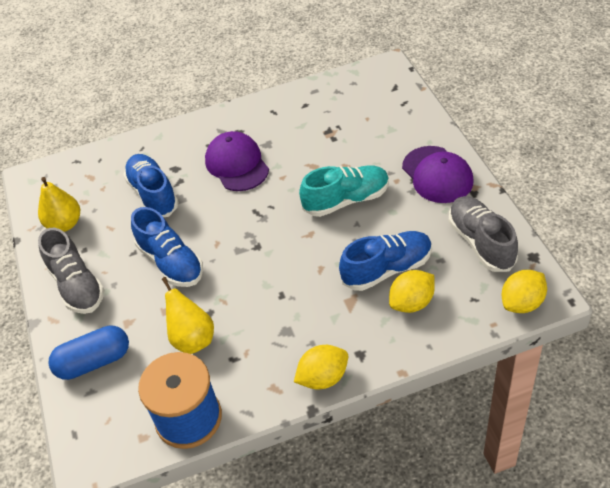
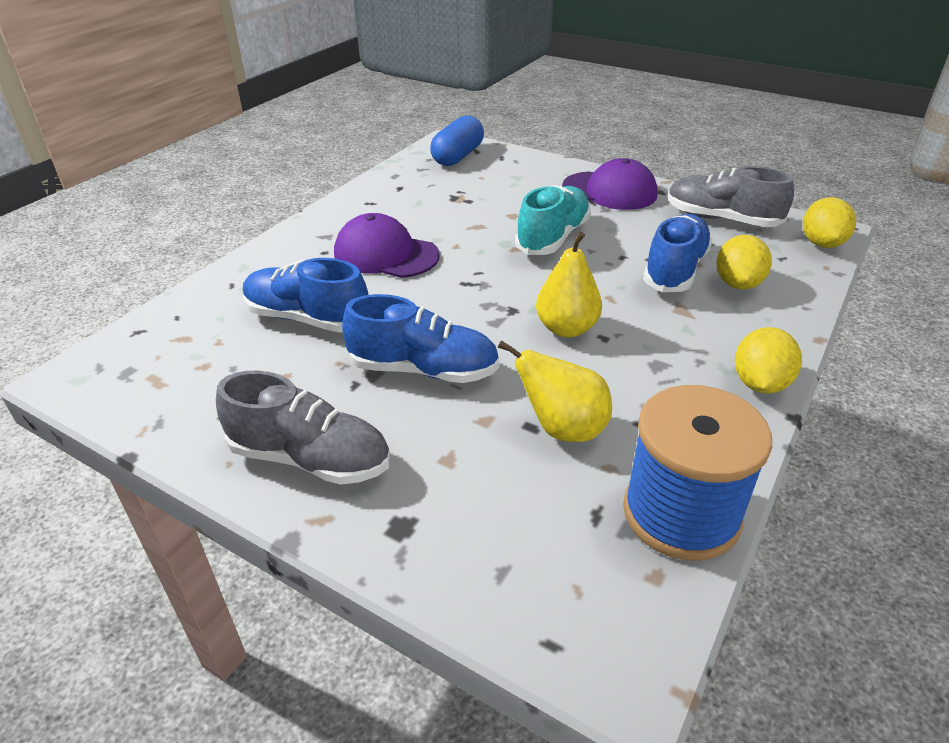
camera: 45 degrees left, 10 degrees down
yellow pear [38,177,80,232] -> yellow pear moved to [536,232,602,338]
blue capsule [48,325,129,380] -> blue capsule moved to [430,115,484,166]

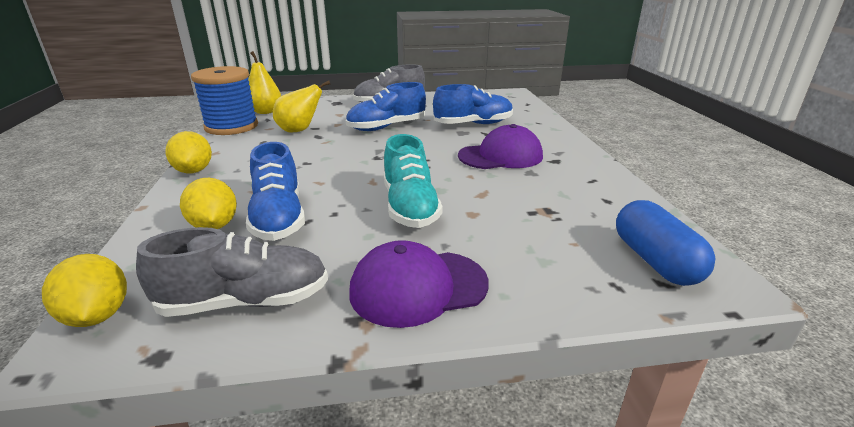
camera: 140 degrees right, 10 degrees down
yellow pear [536,232,602,338] -> yellow pear moved to [248,51,281,114]

